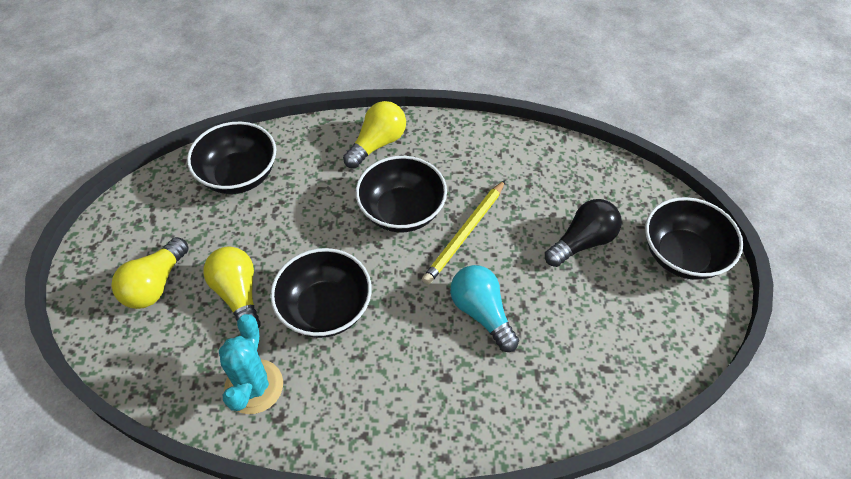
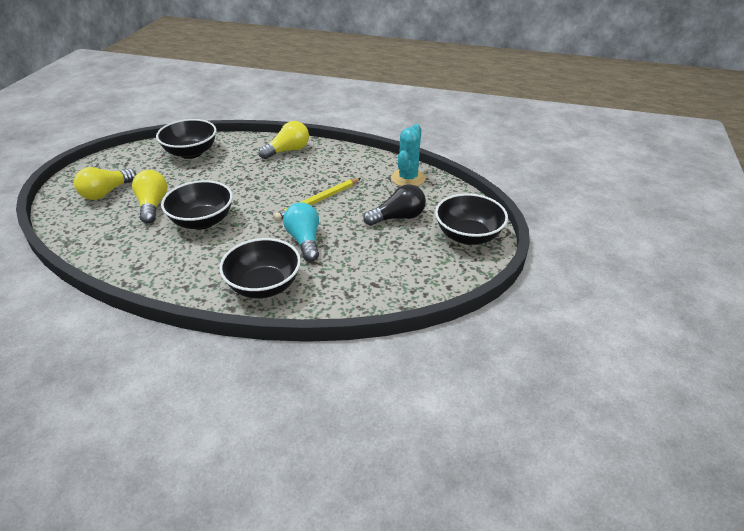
camera: 15 degrees right, 15 degrees down
turquoise cactus [219,314,283,414] -> turquoise cactus moved to [391,124,426,186]
black bowl [356,156,447,233] -> black bowl moved to [219,238,301,298]

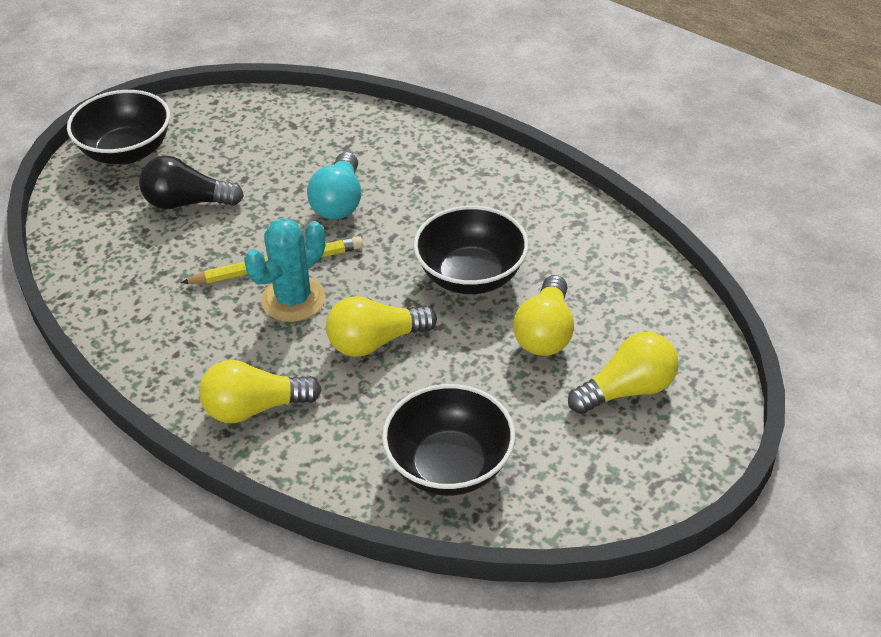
camera: 155 degrees left, 5 degrees up
black bowl [219,238,301,298] -> none
turquoise cactus [391,124,426,186] -> turquoise cactus moved to [244,218,326,322]
none -> yellow light bulb [326,296,437,357]

